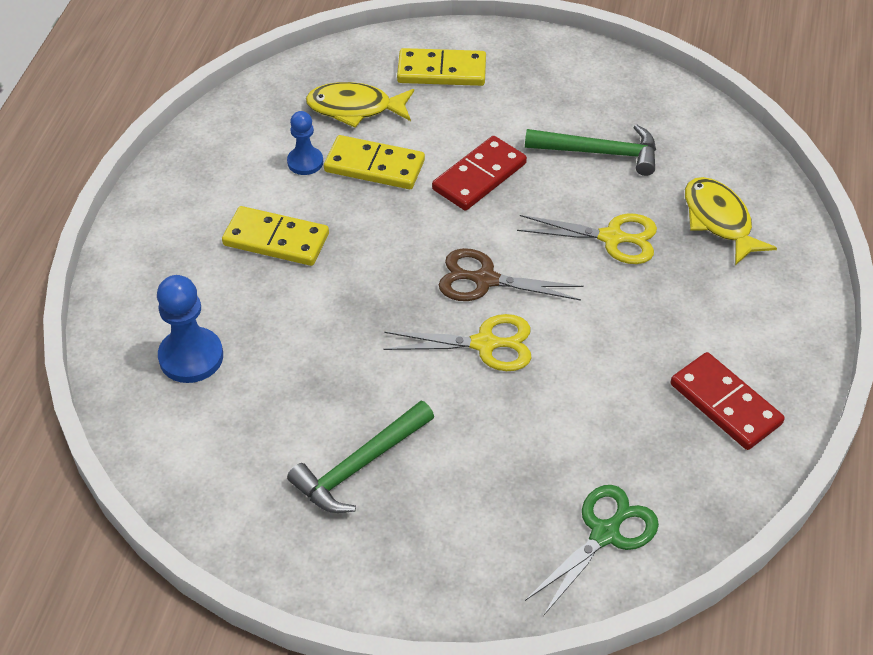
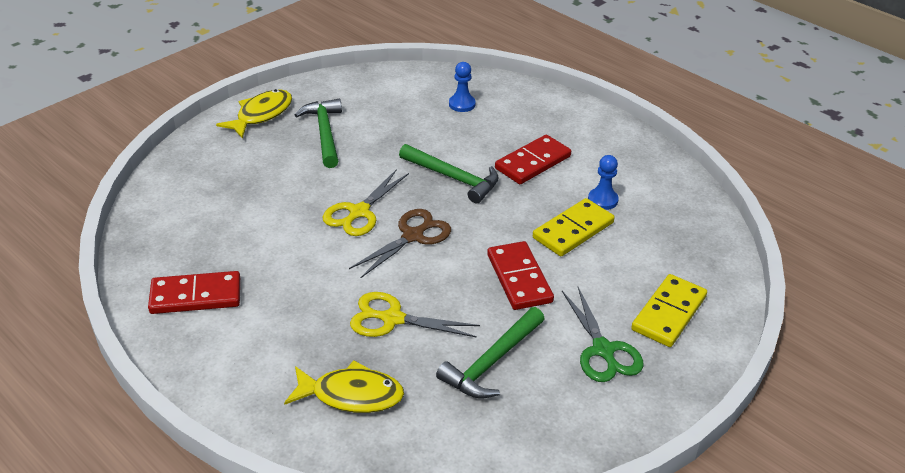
camera: 120 degrees right, 10 degrees down
blue pawn [157,275,223,383] -> blue pawn [449,62,476,112], size x0.63
yellow domino [222,206,329,266] -> red domino [495,135,571,184]
yellow fish [306,82,414,128] -> yellow fish moved to [216,89,292,139]
yellow scissors [517,214,657,264] -> yellow scissors turned 60 degrees clockwise [350,292,480,338]
green scissors [525,485,659,616] -> green scissors moved to [562,287,644,382]
none -> green hammer [399,144,499,203]

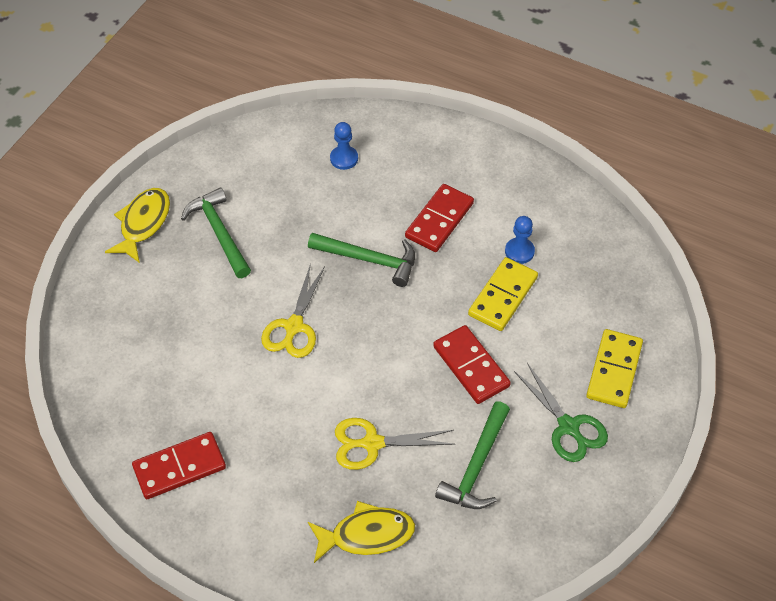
camera: 15 degrees left, 15 degrees up
brown scissors [349,209,451,278] -> none

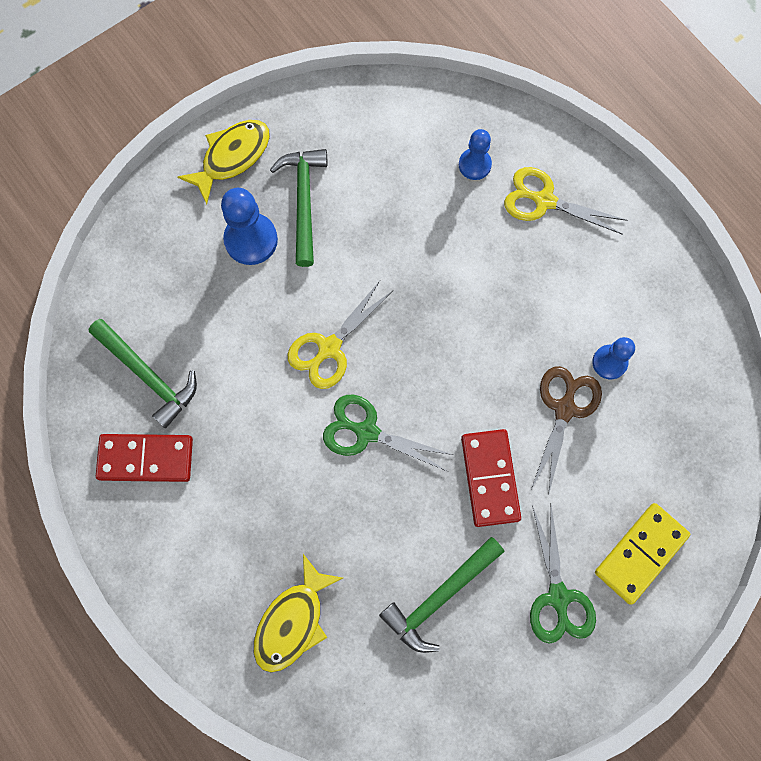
camera: 25 degrees right, 20 degrees up
green hammer [308,233,415,287] -> green hammer moved to [88,319,197,428]
yellow fish [308,501,415,563] -> yellow fish turned 105 degrees clockwise [254,554,343,672]
yellow scissors [335,418,455,470] -> yellow scissors moved to [504,167,627,235]
red domino [405,184,474,252] -> none
yellow domino [468,257,538,331] -> brown scissors [531,366,602,496]
none -> blue pawn [221,188,278,265]
none -> green scissors [323,395,453,472]

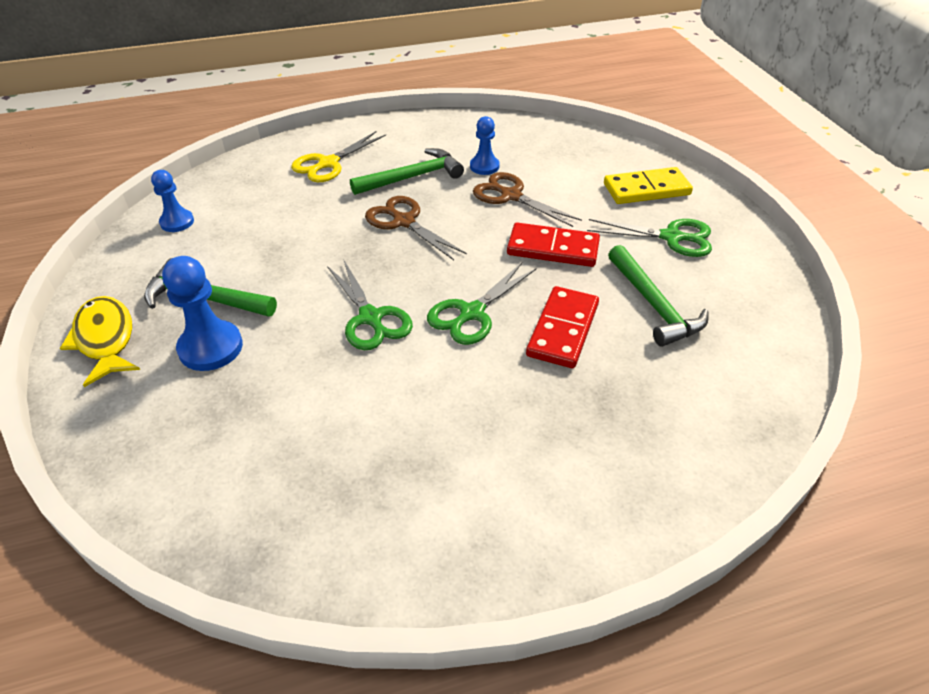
camera: 70 degrees left, 30 degrees down
green hammer [88,319,197,428] -> green hammer moved to [350,148,464,195]
red domino [96,434,193,482] -> red domino moved to [526,286,599,368]
yellow fish [254,554,343,672] -> none
yellow scissors [288,281,392,389] -> green scissors [327,259,413,350]
blue pawn [459,129,492,180] -> blue pawn moved to [151,170,194,232]
yellow domino [595,503,691,604] -> yellow domino turned 75 degrees counterclockwise [604,167,693,204]
none -> brown scissors [365,196,467,260]

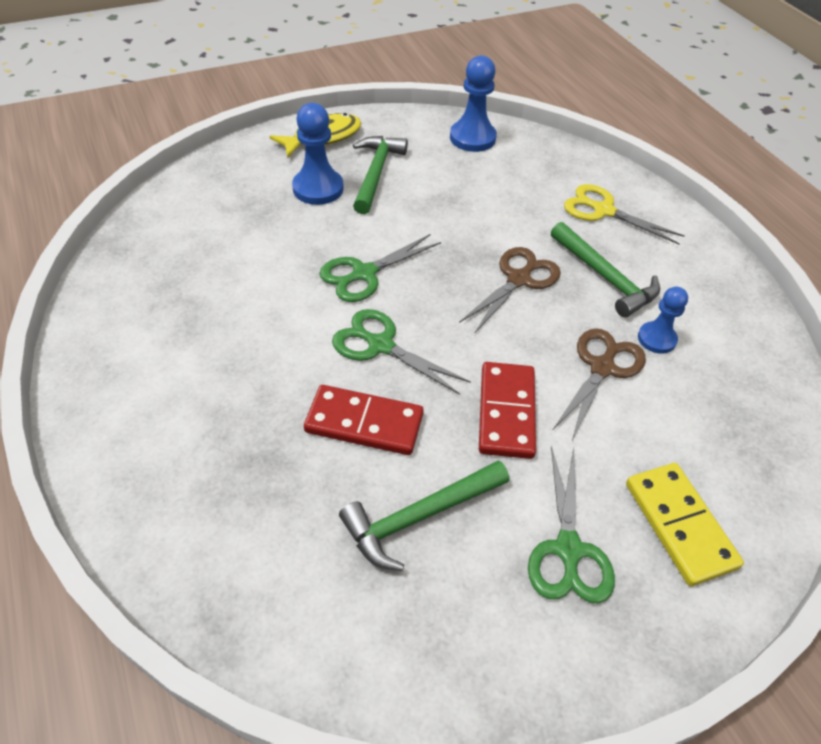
camera: 80 degrees right, 5 degrees up
blue pawn [151,170,194,232] -> blue pawn [450,55,497,152], size x1.58

